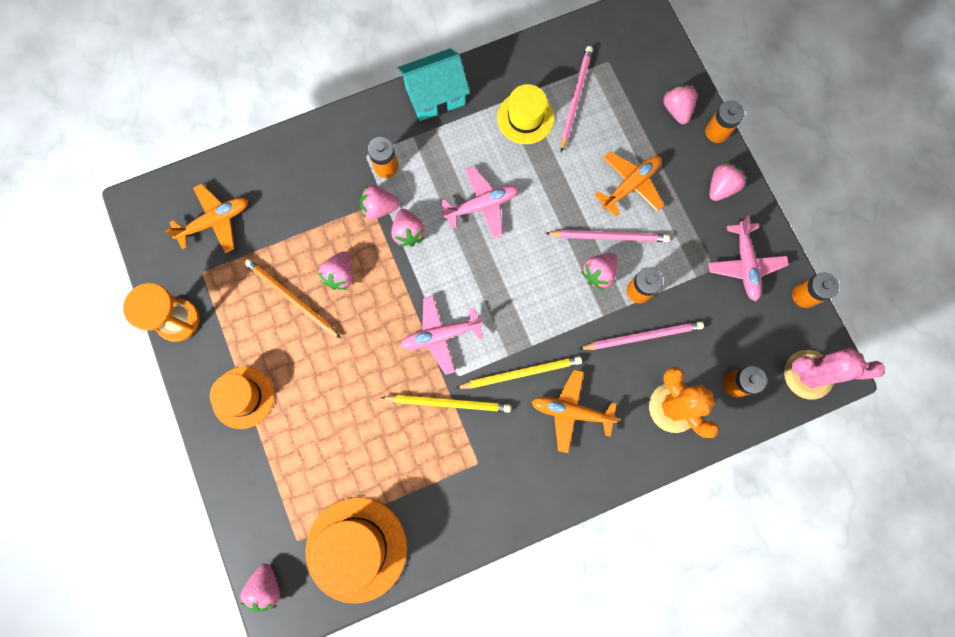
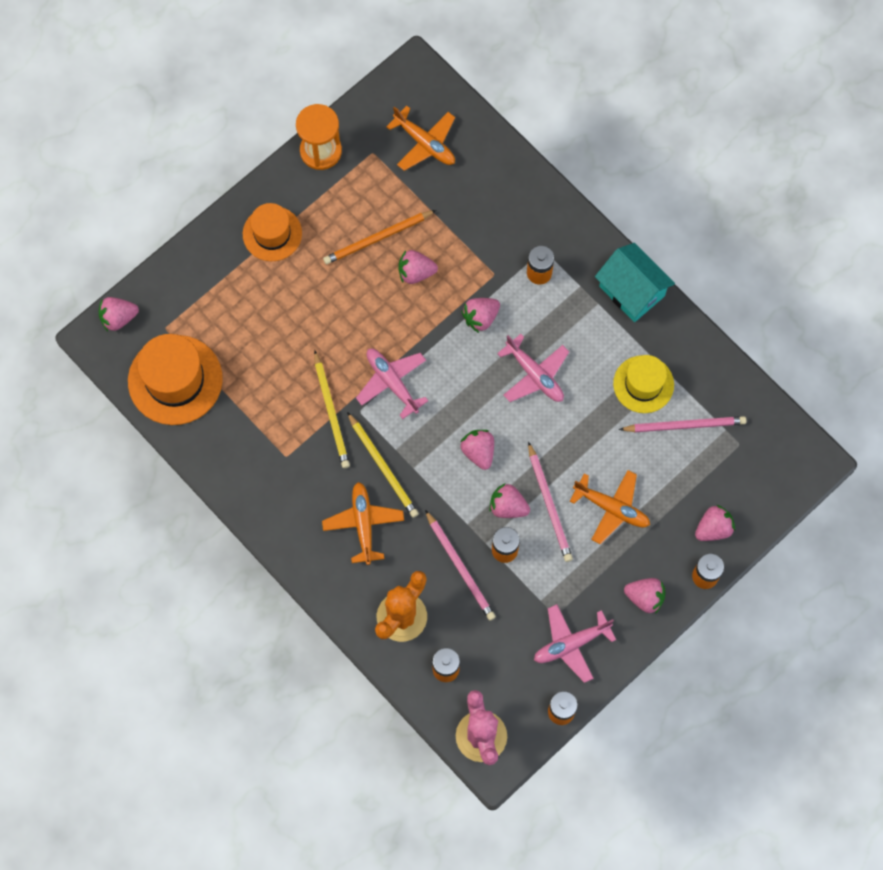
camera: 70 degrees right, 5 degrees down
orange pencil [244,259,341,338] -> orange pencil turned 135 degrees counterclockwise [323,210,436,264]
pink strawberry [360,185,400,219] -> pink strawberry moved to [460,430,494,470]

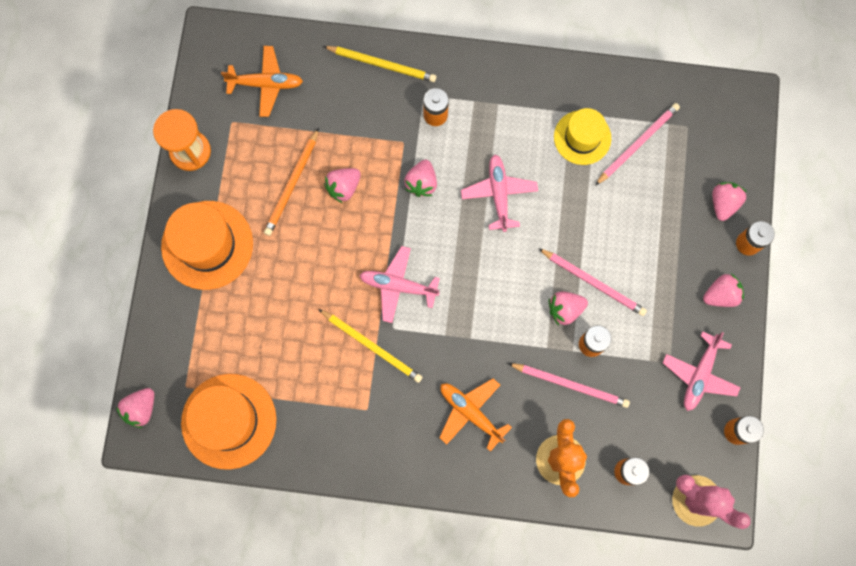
camera: 40 degrees left, 5 degrees up
orange hat [243,203,302,261] -> orange hat [161,201,253,290], size x1.56
yellow pencil [347,412,419,518] -> yellow pencil moved to [323,46,436,82]
pink strawberry [460,430,494,470] -> none
pink plane [497,334,569,402] -> pink plane turned 105 degrees counterclockwise [461,155,538,232]
orange plane [569,470,650,544] -> none
turquoise house [595,243,675,322] -> none

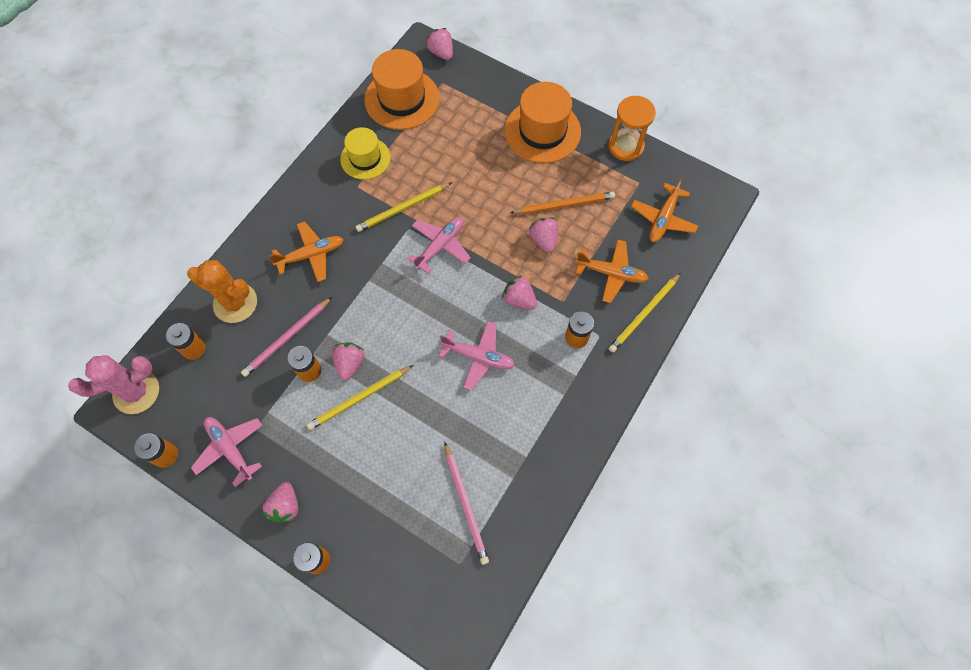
camera: 115 degrees right, 10 degrees down
orange pencil [264,128,319,236] -> orange pencil turned 120 degrees clockwise [510,192,615,214]
pink pencil [538,248,647,316] -> yellow pencil [306,365,413,430]
yellow hat [554,108,611,165] -> yellow hat moved to [340,127,391,180]
pink strawberry [712,182,747,221] -> none
none -> orange plane [576,240,649,303]

